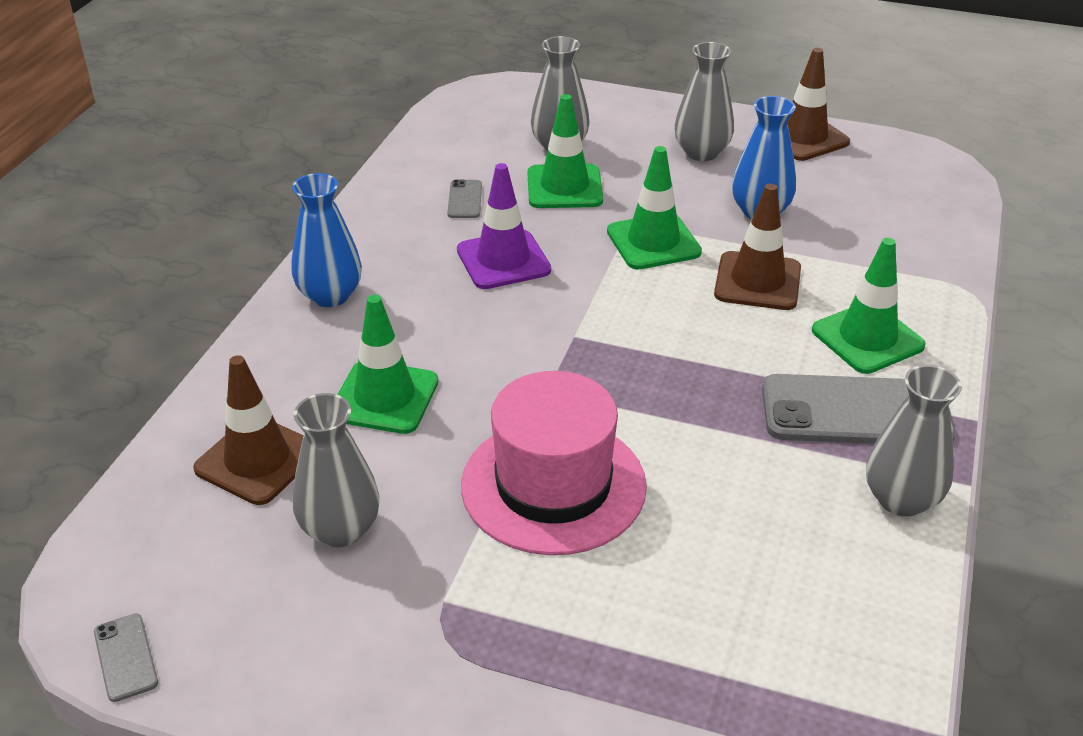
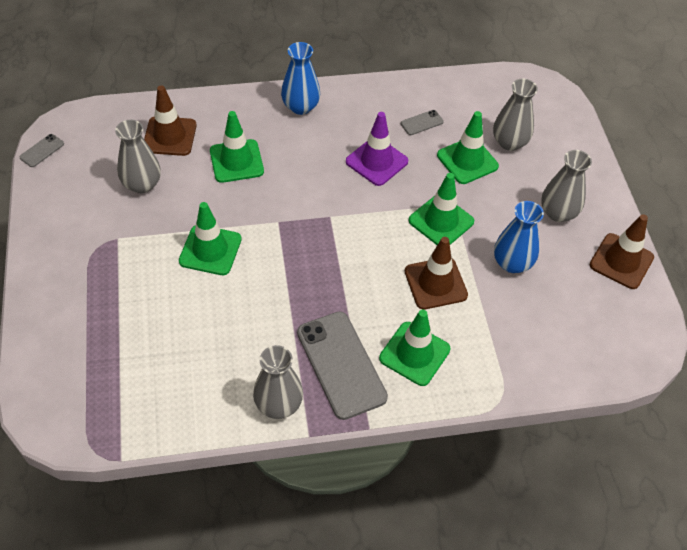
camera: 60 degrees right, 15 degrees up
pink hat [461,371,647,555] -> green traffic cone [179,202,242,275]

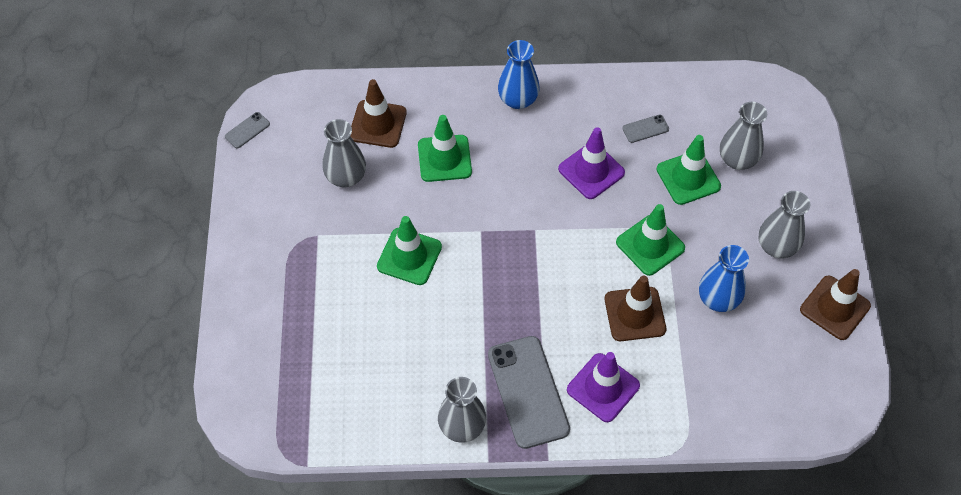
camera: 10 degrees right, 5 degrees up
green traffic cone [379,309,450,386] -> purple traffic cone [567,352,640,422]

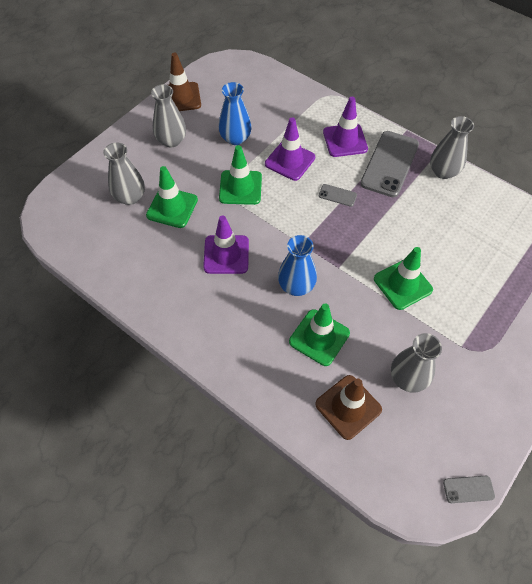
camera: 140 degrees left, 0 degrees up
blue vase [498,40,540,109] -> blue vase moved to [278,235,317,296]
brown traffic cone [605,276,666,341] -> purple traffic cone [265,118,315,181]
grey phone [622,115,669,143] -> grey phone moved to [319,184,357,207]

